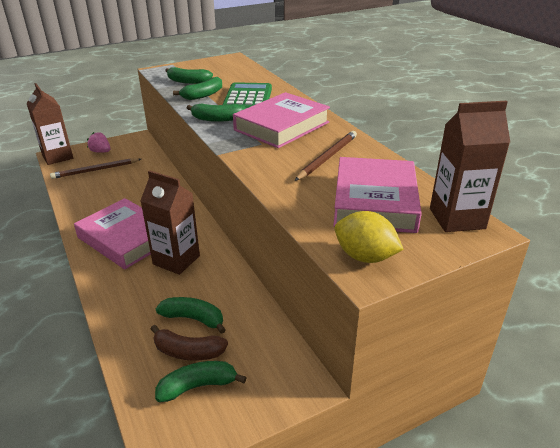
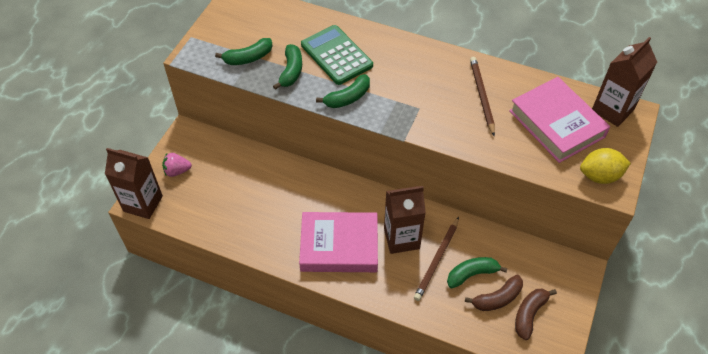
camera: 40 degrees left, 20 degrees up
brown pencil [50,158,141,179] -> brown pencil moved to [414,217,459,301]
green banana [155,361,246,402] -> brown banana [515,289,557,340]
pink book [233,92,330,148] -> none

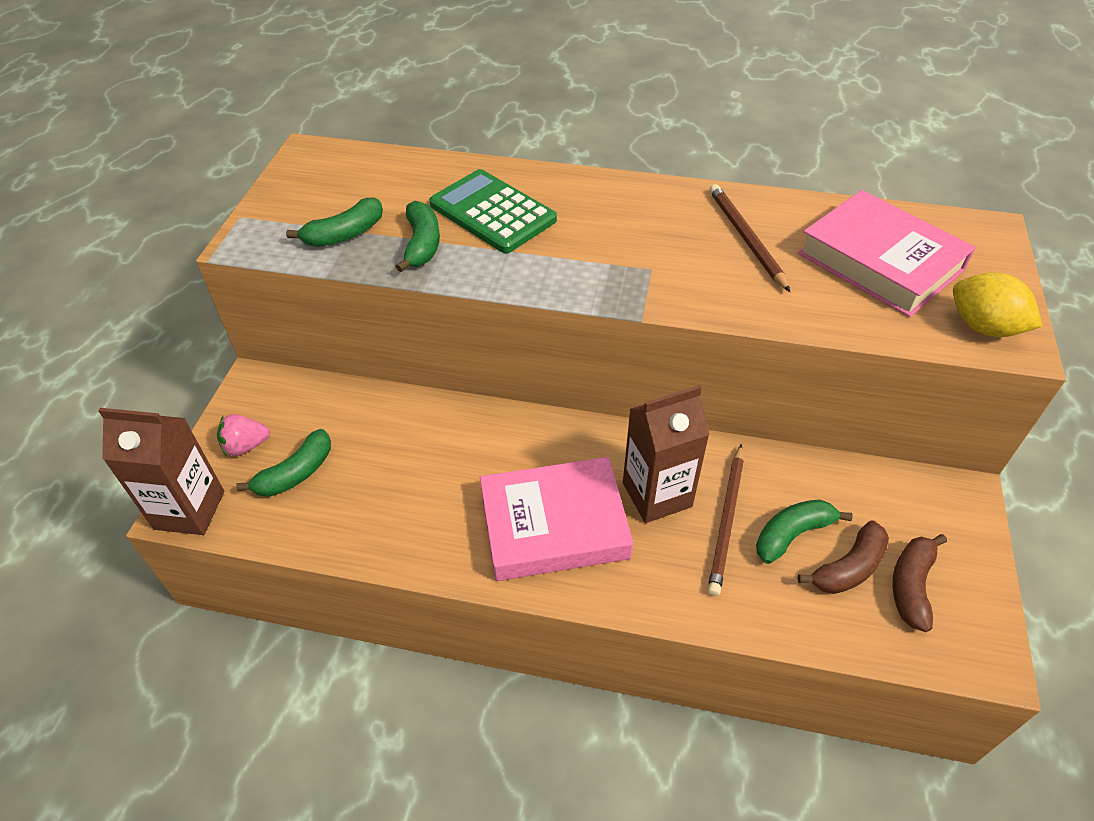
camera: 10 degrees left, 5 degrees down
green banana [316,74,370,108] -> green banana moved to [236,429,331,497]
yellow lemon [580,148,631,184] -> yellow lemon turned 60 degrees clockwise [953,272,1042,337]
brown carton [592,37,657,127] -> none

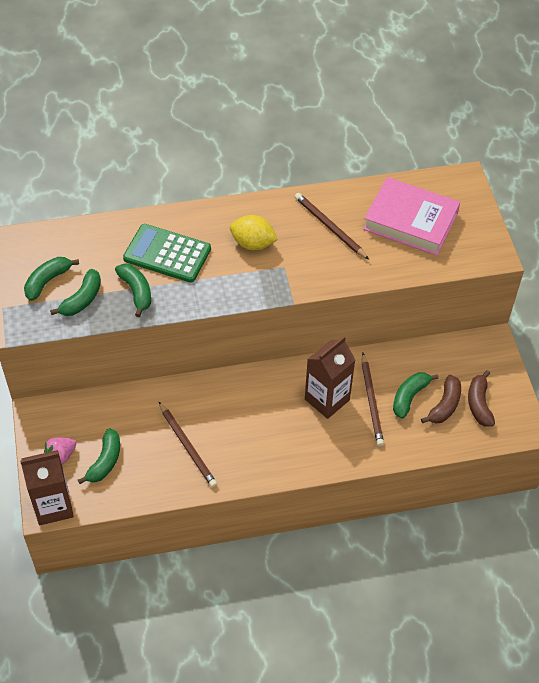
camera: 25 degrees left, 5 degrees up
pink book [480,457,633,581] -> none
yellow lemon [953,272,1042,337] -> yellow lemon moved to [230,215,278,250]
none -> green banana [24,257,79,301]
none -> brown pencil [159,402,217,488]

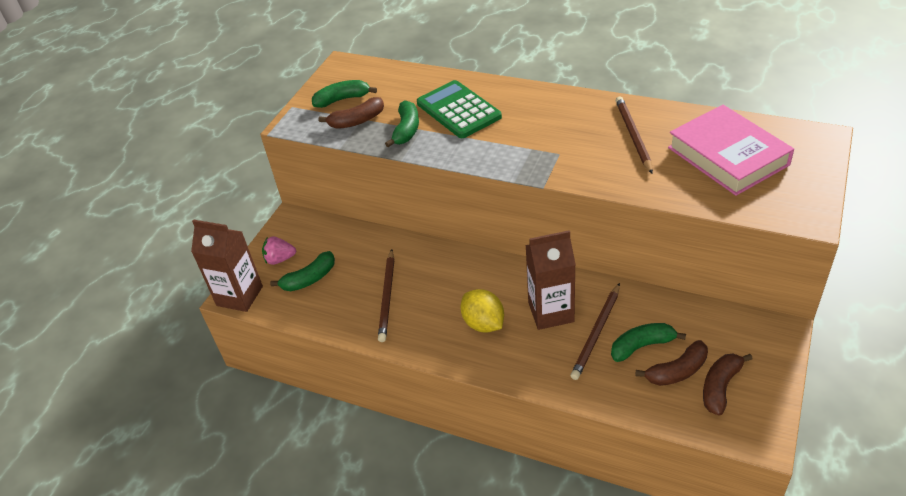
camera: 40 degrees right, 10 degrees down
green banana [50,269,101,316] -> brown banana [319,97,384,129]
yellow lemon [230,215,278,250] -> yellow lemon moved to [461,289,504,332]

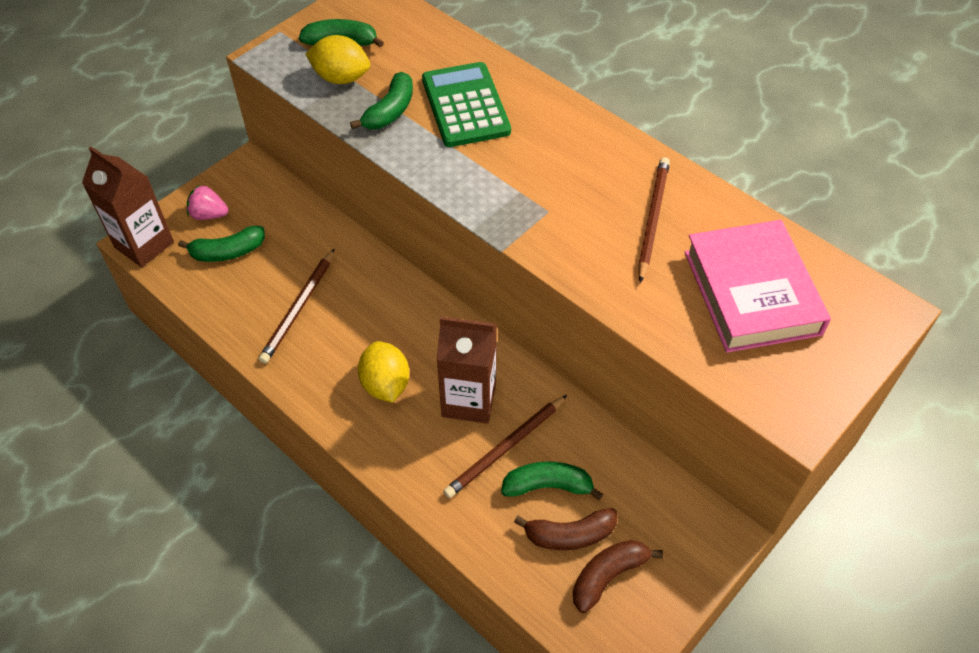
camera: 15 degrees right, 10 degrees up
brown banana [319,97,384,129] -> yellow lemon [305,35,370,84]

